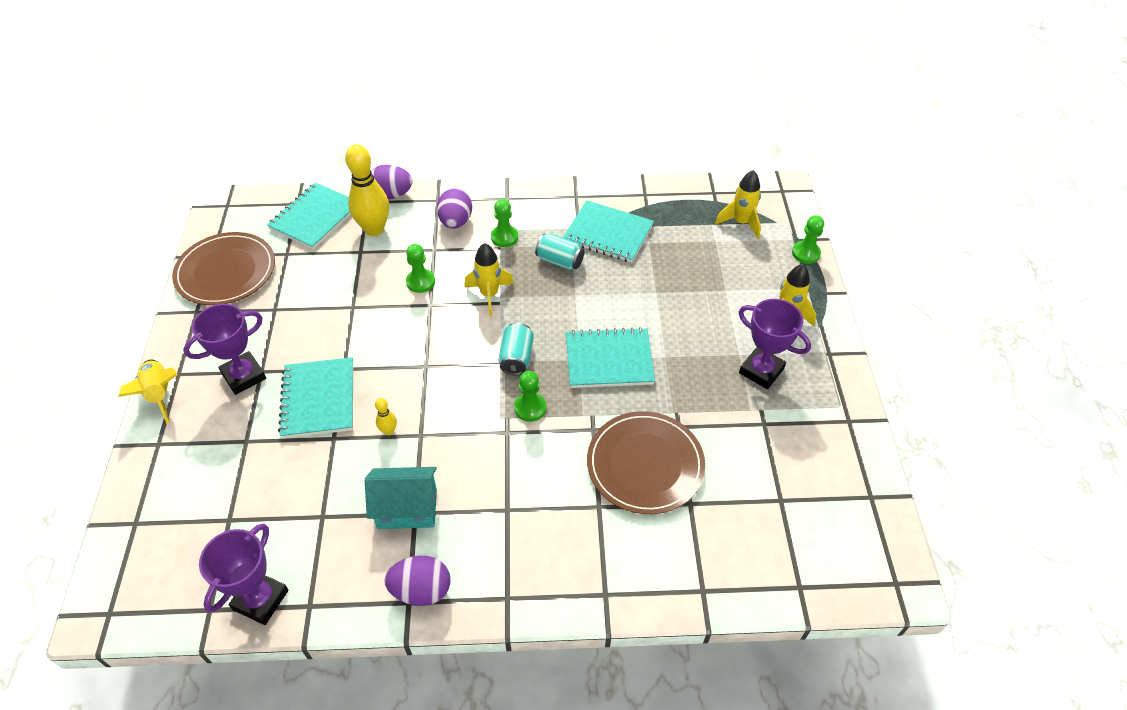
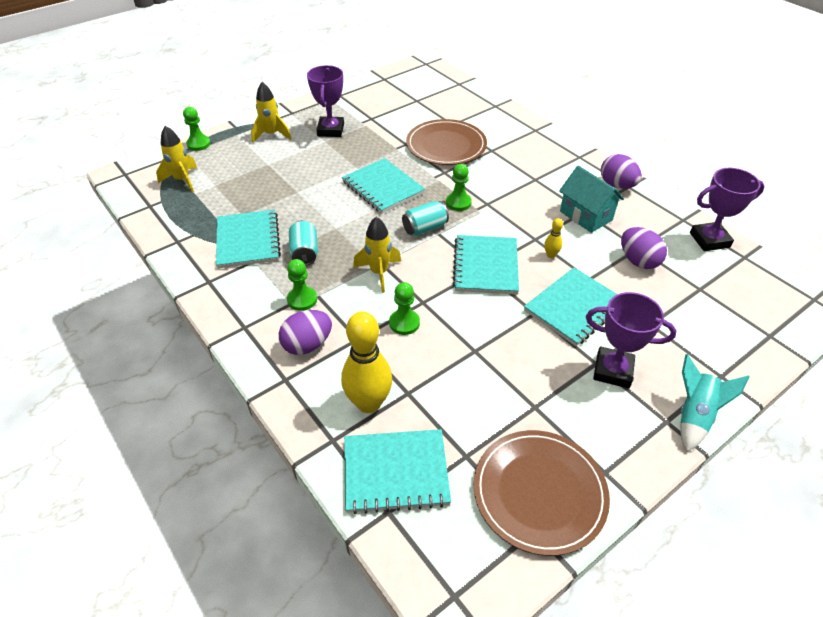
camera: 125 degrees left, 5 degrees down
yellow rocket [119,360,177,424] -> turquoise rocket [680,354,750,452]
purple egg [371,165,413,199] -> purple egg moved to [621,227,667,269]
none -> turquoise notebook [452,235,519,295]

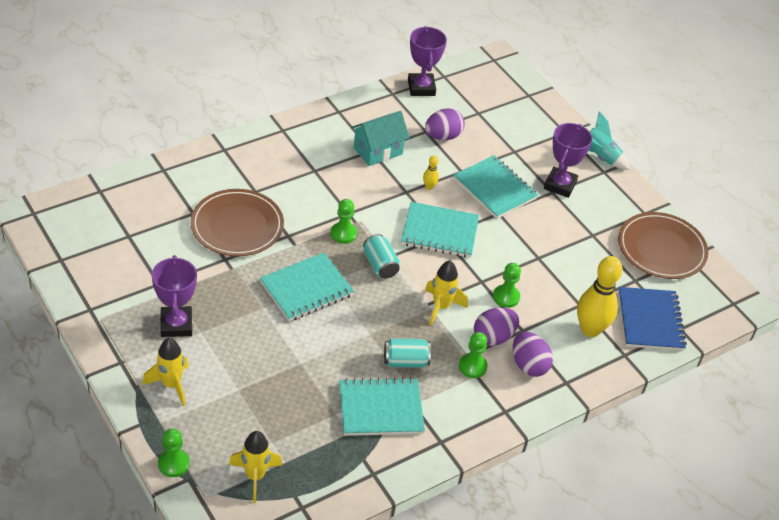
camera: 90 degrees left, 0 degrees up
purple trophy [307,65,344,137] -> purple trophy turned 75 degrees clockwise [151,255,197,337]
turquoise notebook [344,429,451,514] -> blue notebook [618,287,687,351]
purple egg [601,154,642,189] -> purple egg moved to [474,307,519,346]

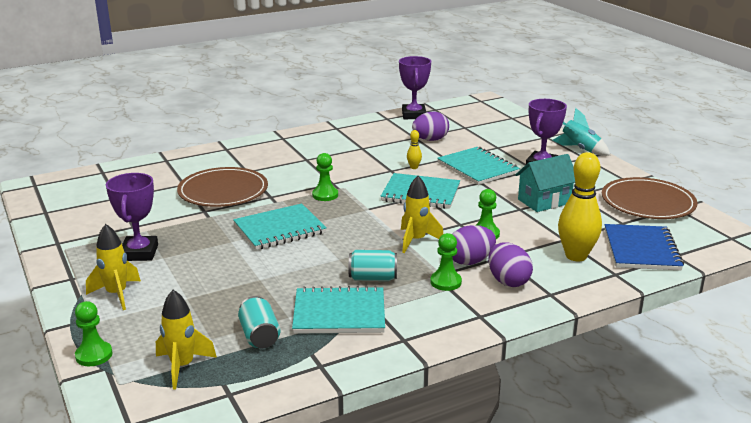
camera: 10 degrees right, 20 degrees down
turquoise house [351,111,410,166] -> turquoise house moved to [515,154,575,212]
turquoise can [363,234,400,279] -> turquoise can moved to [238,296,280,348]

